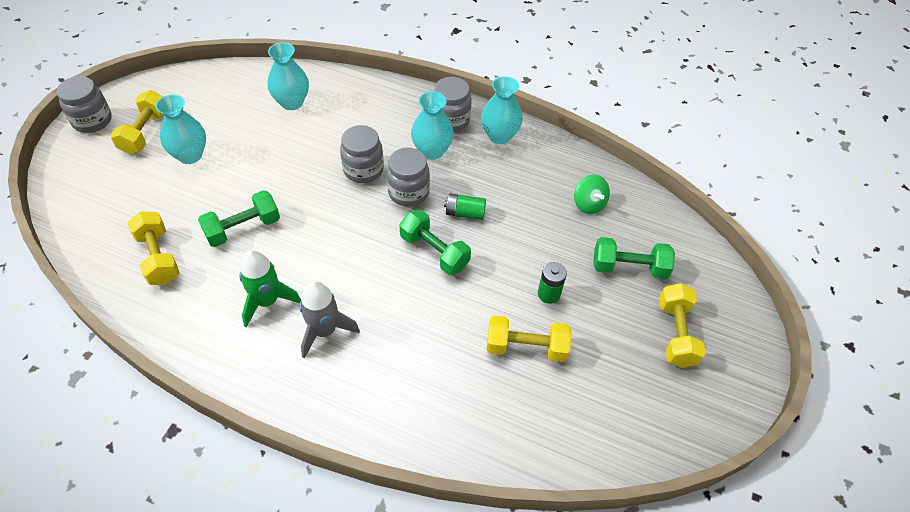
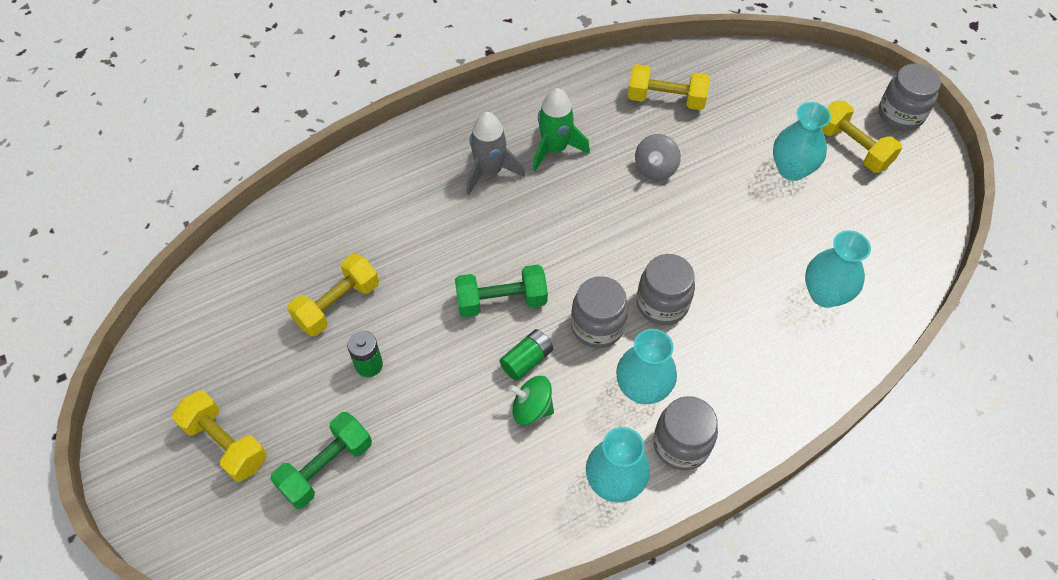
camera: 130 degrees right, 5 degrees up
green dumbbell [198,190,280,247] -> grey spinning top [635,134,681,180]
green spinning top [574,175,610,214] -> green spinning top moved to [509,376,554,425]

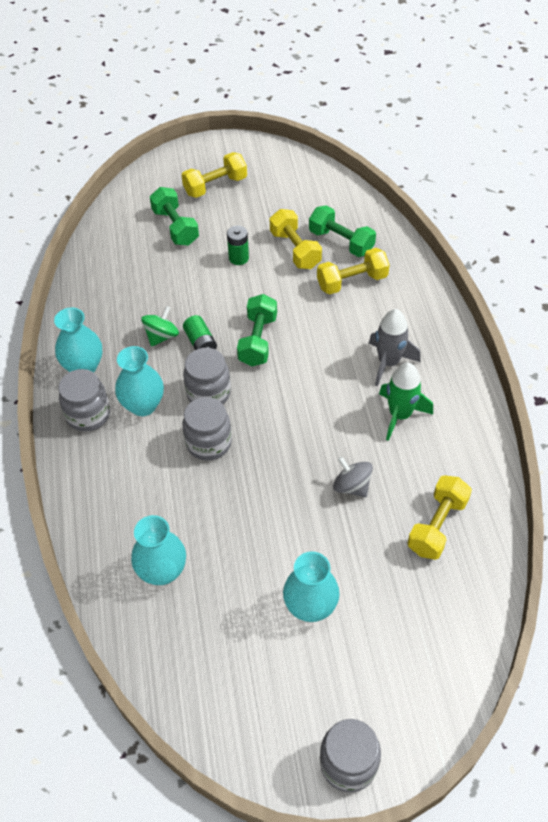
camera: 110 degrees right, 5 degrees down
yellow dumbbell [822,101,902,173] -> yellow dumbbell moved to [317,248,390,295]
none -> green dumbbell [309,205,376,257]

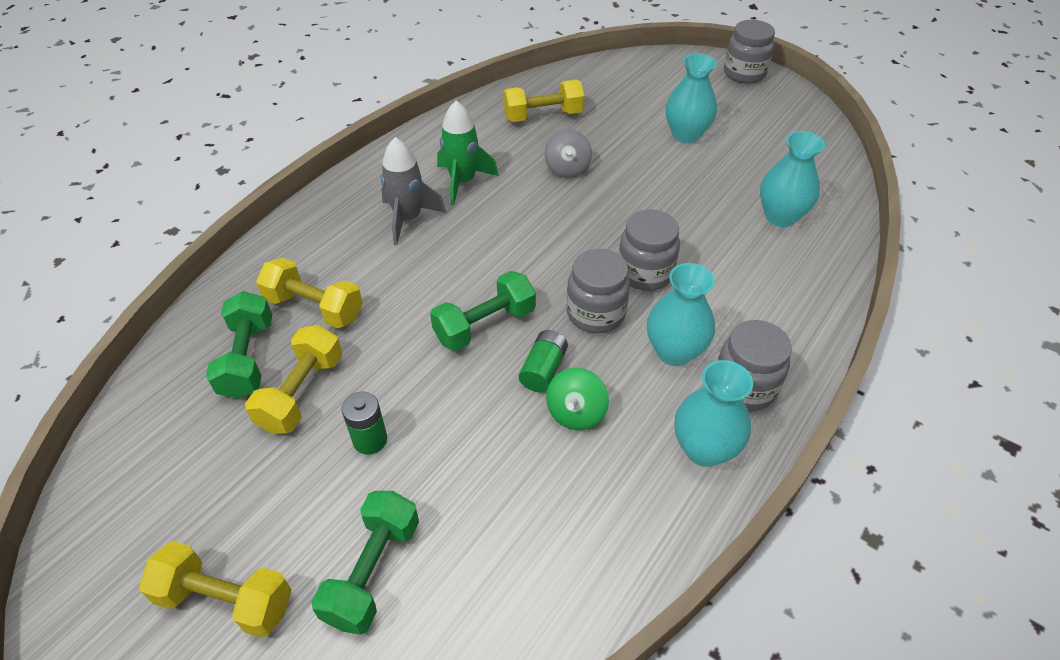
camera: 135 degrees left, 5 degrees down
green spinning top [141,306,179,347] -> green spinning top turned 60 degrees counterclockwise [546,368,609,430]

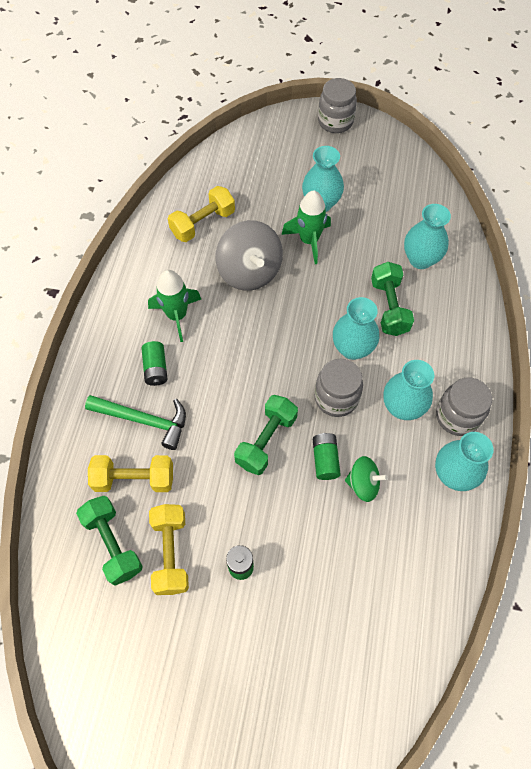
camera: 25 degrees left, 15 degrees up
yellow dumbbell [139,541,292,638] -> none
green dumbbell [311,491,419,635] -> green dumbbell moved to [371,262,414,336]
grey rocket [381,137,446,245] -> green battery [141,341,167,386]
grey spinning top [544,130,592,178] -> grey spinning top [215,220,283,291], size x1.77
green spinning top [546,368,609,430] -> green spinning top turned 75 degrees counterclockwise [345,456,388,502]
grey jar [618,209,680,291] -> turquoise vase [333,297,379,360]
none -> green hammer [85,395,186,450]
none -> green rocket [281,190,331,264]

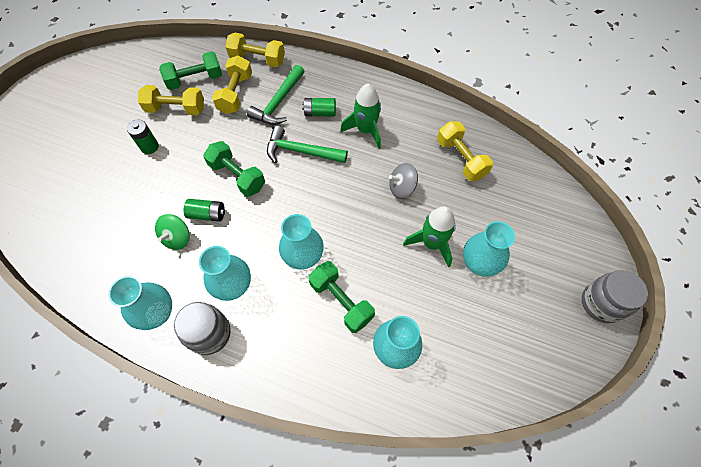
camera: 100 degrees right, 0 degrees up
grey spinning top [215,220,283,291] -> grey spinning top [389,163,418,199], size x0.56
grey jar [315,358,363,417] -> none
green dumbbell [371,262,414,336] -> green dumbbell turned 45 degrees clockwise [308,261,375,333]
none -> yellow dumbbell [225,33,285,67]
none -> green hammer [267,126,348,163]

